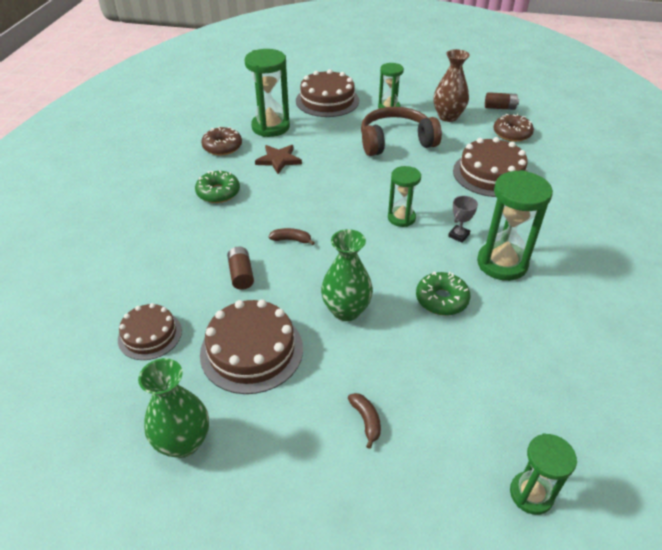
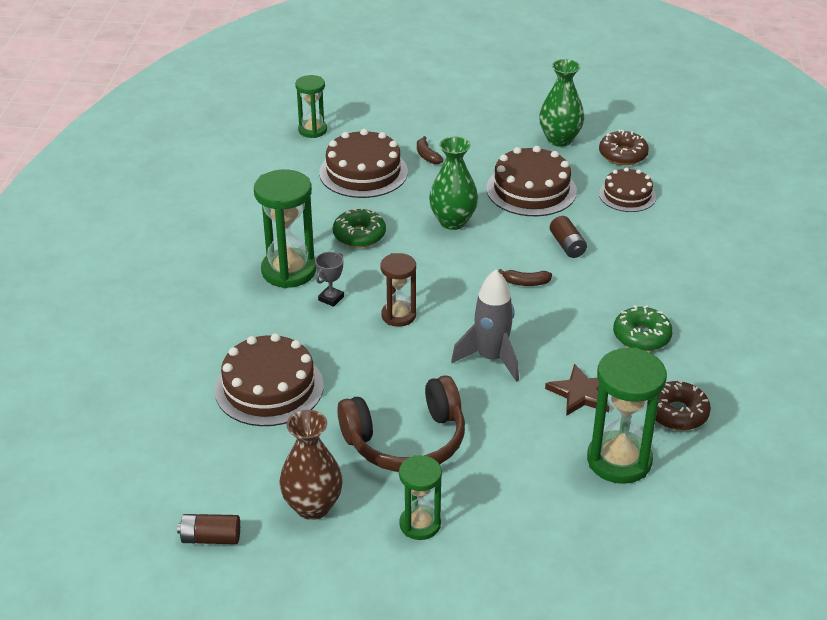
camera: 175 degrees right, 5 degrees down
brown cake [296,69,359,117] -> brown cake moved to [319,129,408,198]
green hourglass [388,166,421,227] -> brown hourglass [380,253,416,327]
brown donut [493,114,534,142] -> brown donut moved to [599,130,649,165]
none -> grey rocket [451,270,519,382]

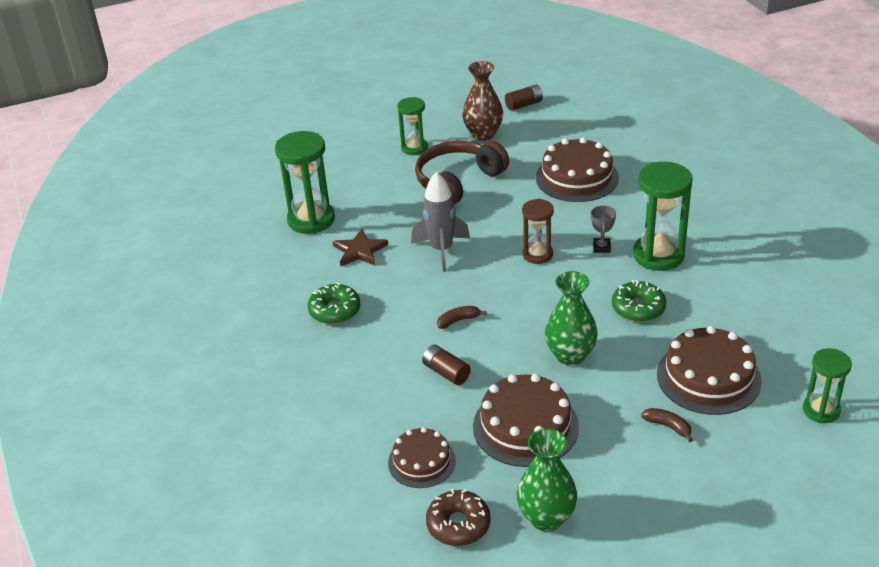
camera: 155 degrees right, 0 degrees up
brown donut [656,379,711,430] -> none

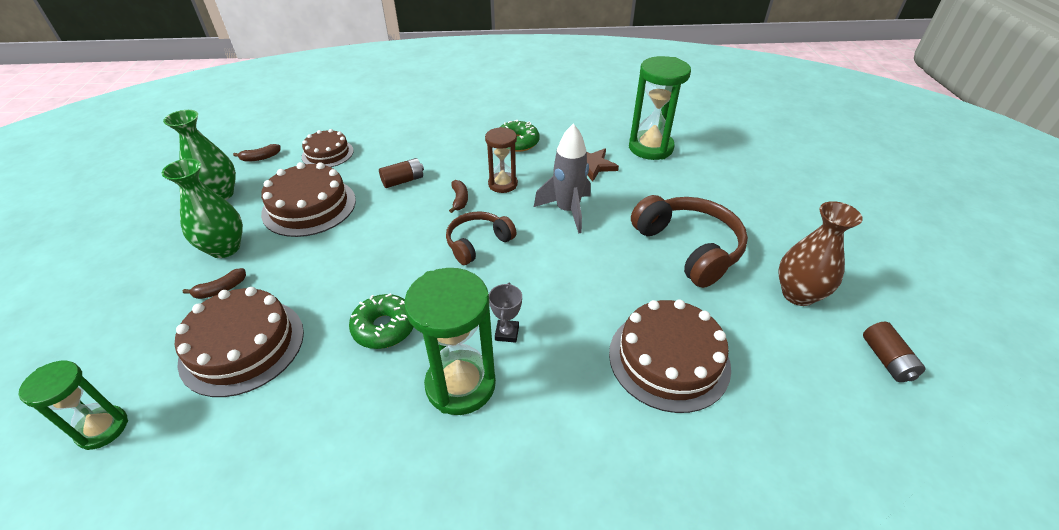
camera: 105 degrees right, 5 degrees up
green hourglass [397,97,428,155] -> none
brown donut [426,489,491,546] -> brown banana [233,144,281,161]
brown hourglass [522,199,554,264] -> brown hourglass moved to [485,127,518,193]
green vase [545,271,598,366] -> green vase moved to [161,159,243,258]
grey trophy [591,205,616,253] -> grey trophy turned 75 degrees clockwise [489,283,522,343]
none -> brown headphones [446,211,517,265]

